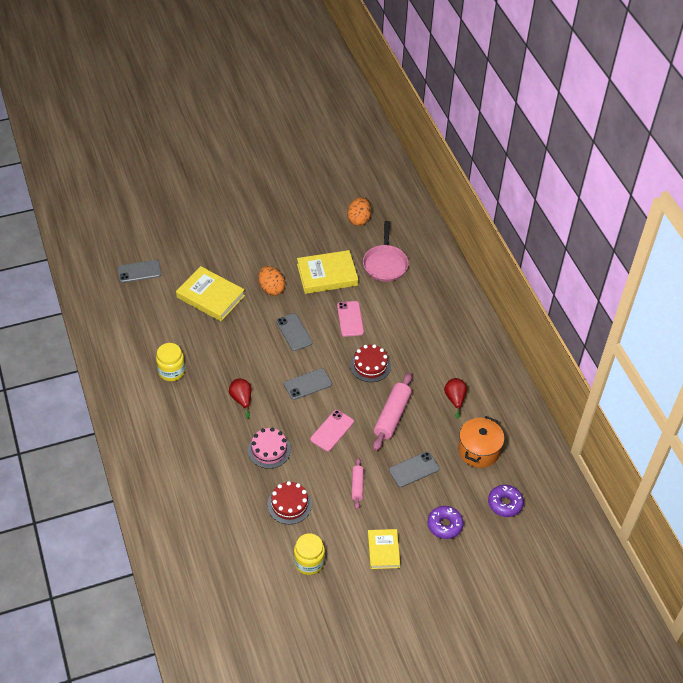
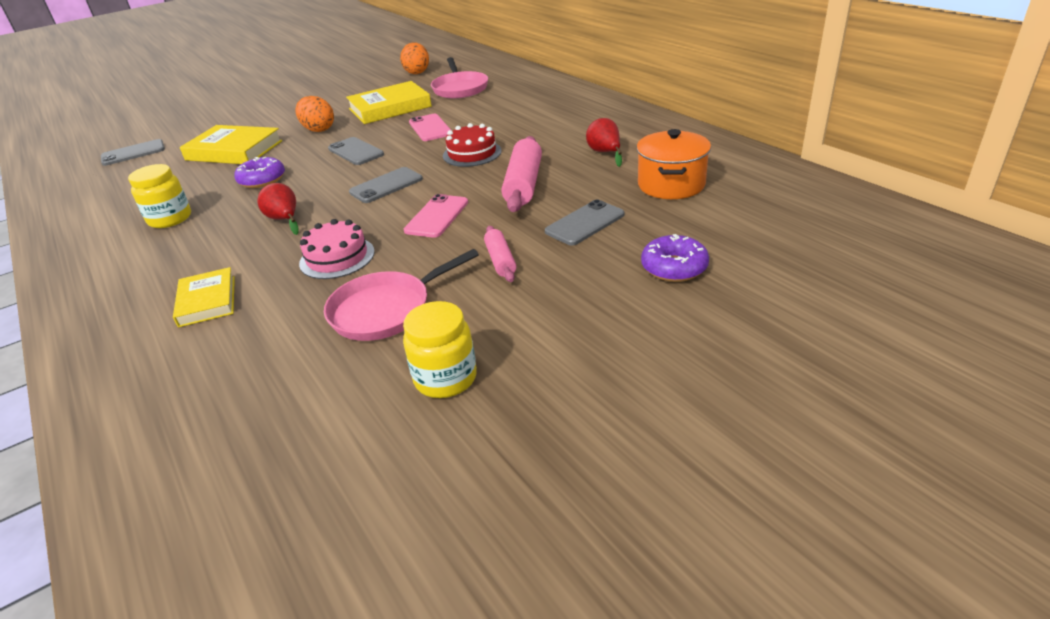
camera: 10 degrees left, 15 degrees down
red cake [267,481,312,524] -> pink pan [324,249,479,341]
yellow book [368,529,400,569] -> yellow book moved to [173,267,235,327]
purple donut [488,485,524,517] -> purple donut moved to [234,157,285,188]

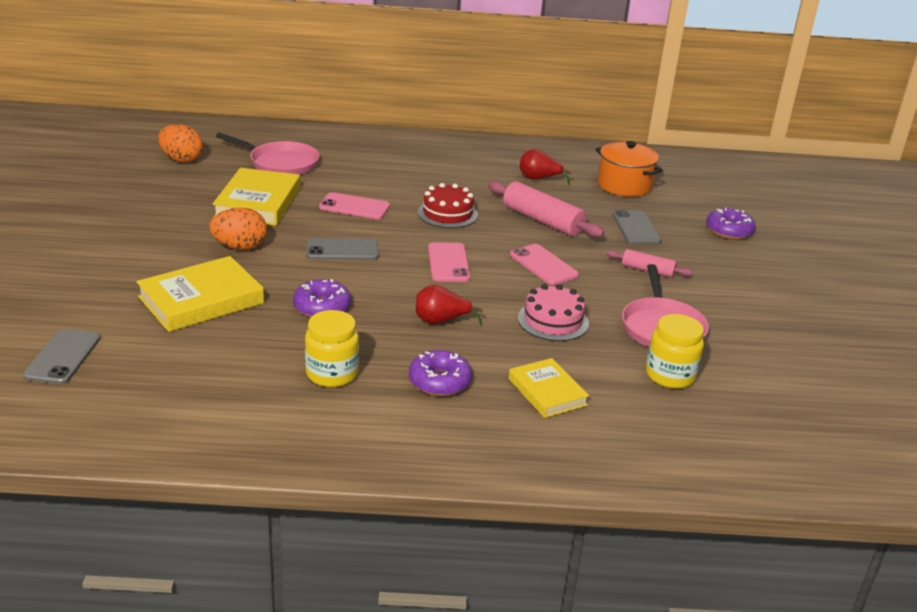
camera: 60 degrees left, 5 degrees down
yellow book [173,267,235,327] -> yellow book turned 45 degrees clockwise [509,358,589,418]
grey phone [349,167,423,203] -> pink phone [428,242,470,282]
yellow jar [403,301,477,398] -> yellow jar moved to [646,314,704,389]
none -> purple donut [409,350,472,396]

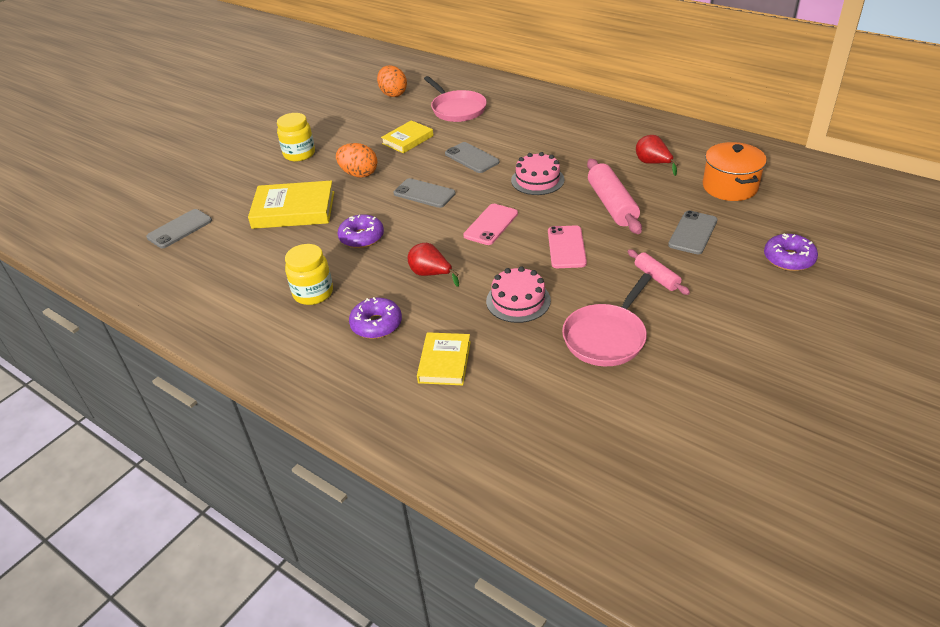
camera: 40 degrees right, 10 degrees up
yellow book [212,168,300,226] -> yellow book [381,120,434,153], size x0.62
pink phone [319,192,390,219] -> grey phone [445,142,500,173]
red cake [418,183,478,228] -> pink cake [511,152,565,195]
yellow jar [646,314,704,389] -> yellow jar moved to [277,113,315,161]

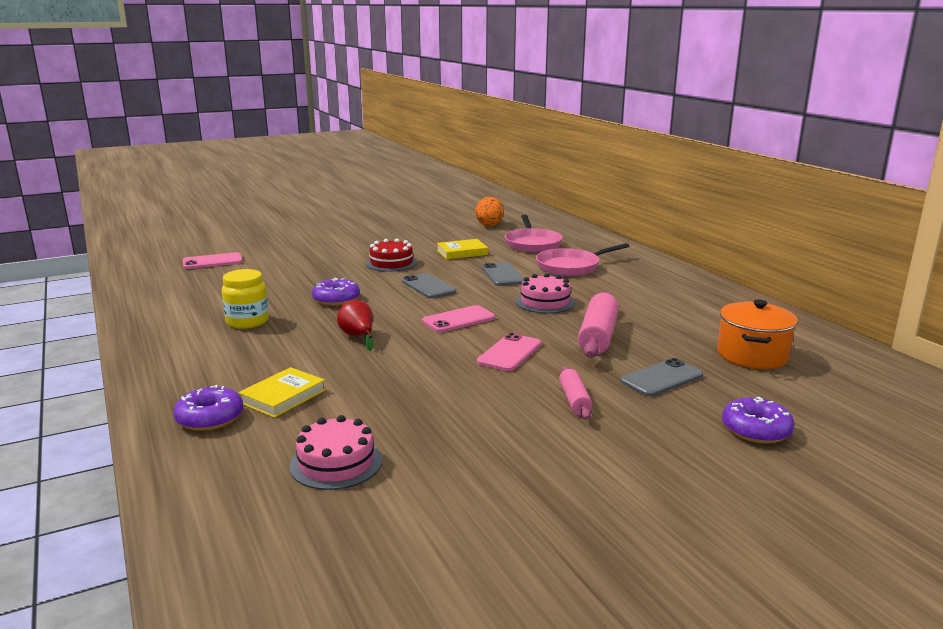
camera: 25 degrees right, 20 degrees down
grey phone [146,209,212,248] -> pink phone [183,252,243,269]
yellow book [248,180,334,229] -> none
yellow jar [277,113,315,161] -> none
orange egg [336,143,377,178] -> red cake [366,238,418,272]
purple donut [349,297,402,339] -> purple donut moved to [173,385,243,431]
pink cake [486,266,551,323] -> pink cake moved to [290,415,382,490]
pink pan [562,273,652,366] -> pink pan moved to [536,243,629,276]
red pear [636,135,678,176] -> none

